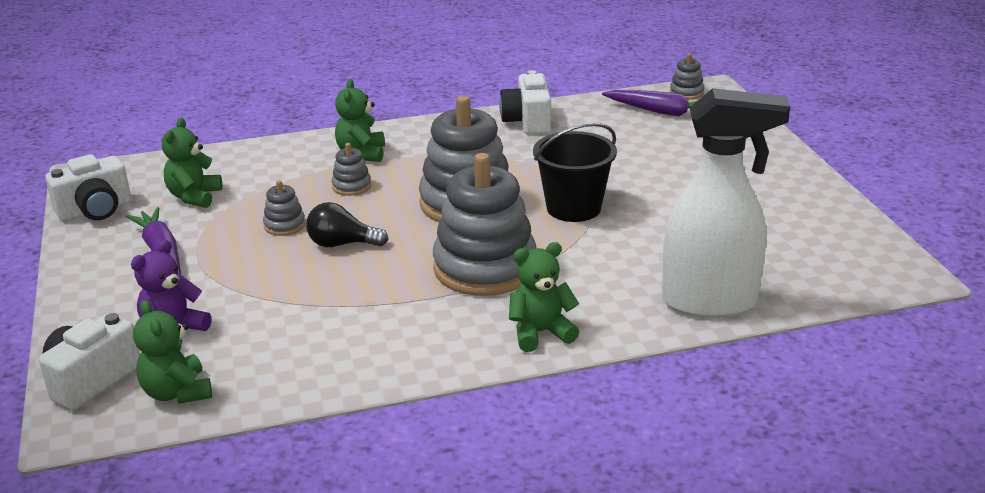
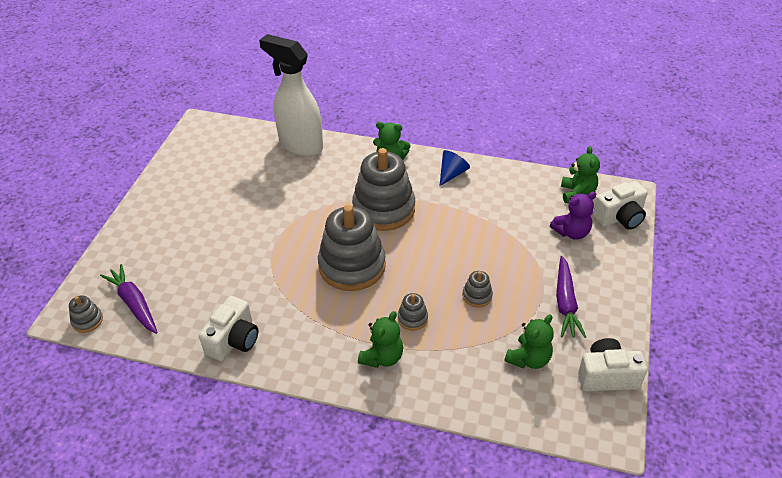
camera: 150 degrees left, 15 degrees up
black light bulb [306,202,388,247] -> none
black bucket [533,123,617,222] -> none
none -> blue cone [440,150,470,186]

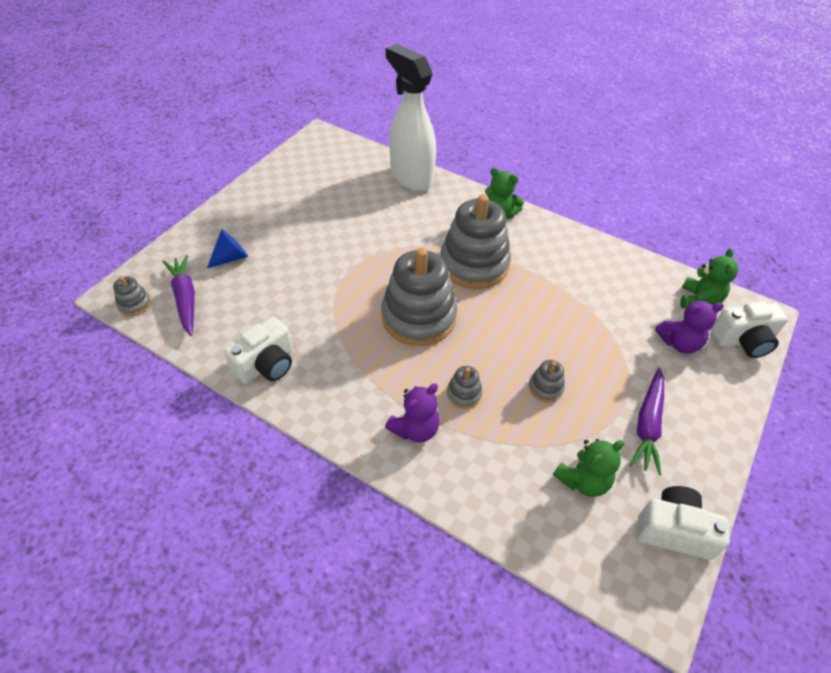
camera: 15 degrees right, 5 degrees up
green teddy bear [358,311,403,368] -> purple teddy bear [385,383,440,443]
blue cone [440,150,470,186] -> blue cone moved to [207,229,248,268]

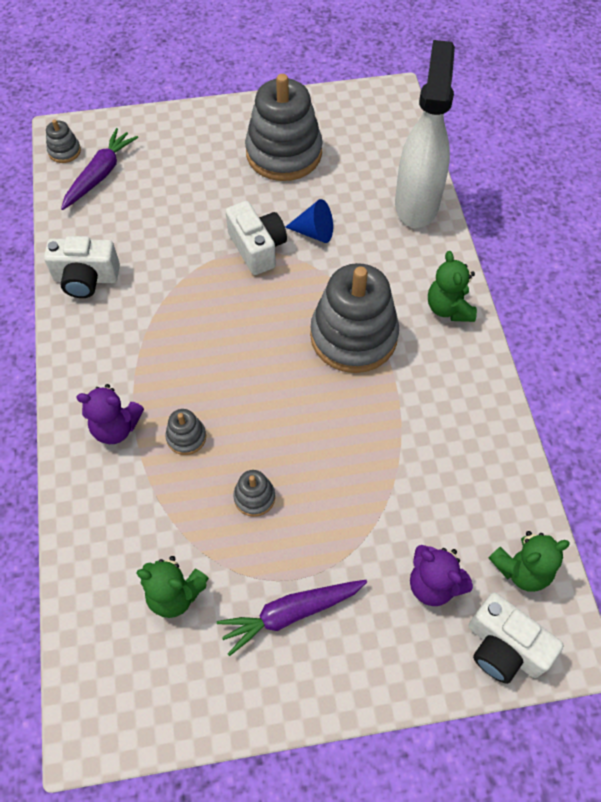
camera: 50 degrees right, 10 degrees up
blue cone [207,229,248,268] -> blue cone moved to [285,199,333,243]
grey stacking toy [381,248,457,346] -> grey stacking toy moved to [245,74,323,181]
white camera [637,486,730,560] -> white camera moved to [225,201,287,275]

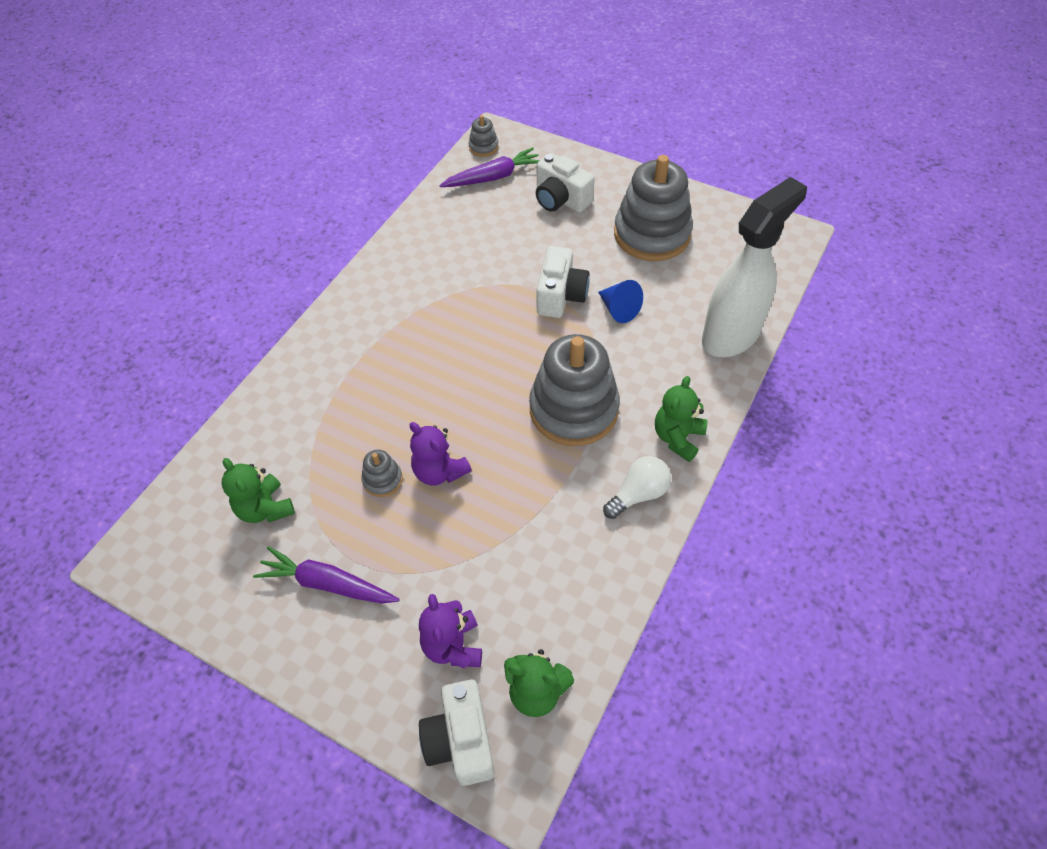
camera: 40 degrees right, 5 degrees down
white camera [44,236,120,298] -> white camera moved to [536,153,595,213]
purple teddy bear [76,384,144,444] -> purple teddy bear moved to [410,422,472,485]
grey stacking toy [165,409,206,455] -> none
none -> white light bulb [603,456,671,519]

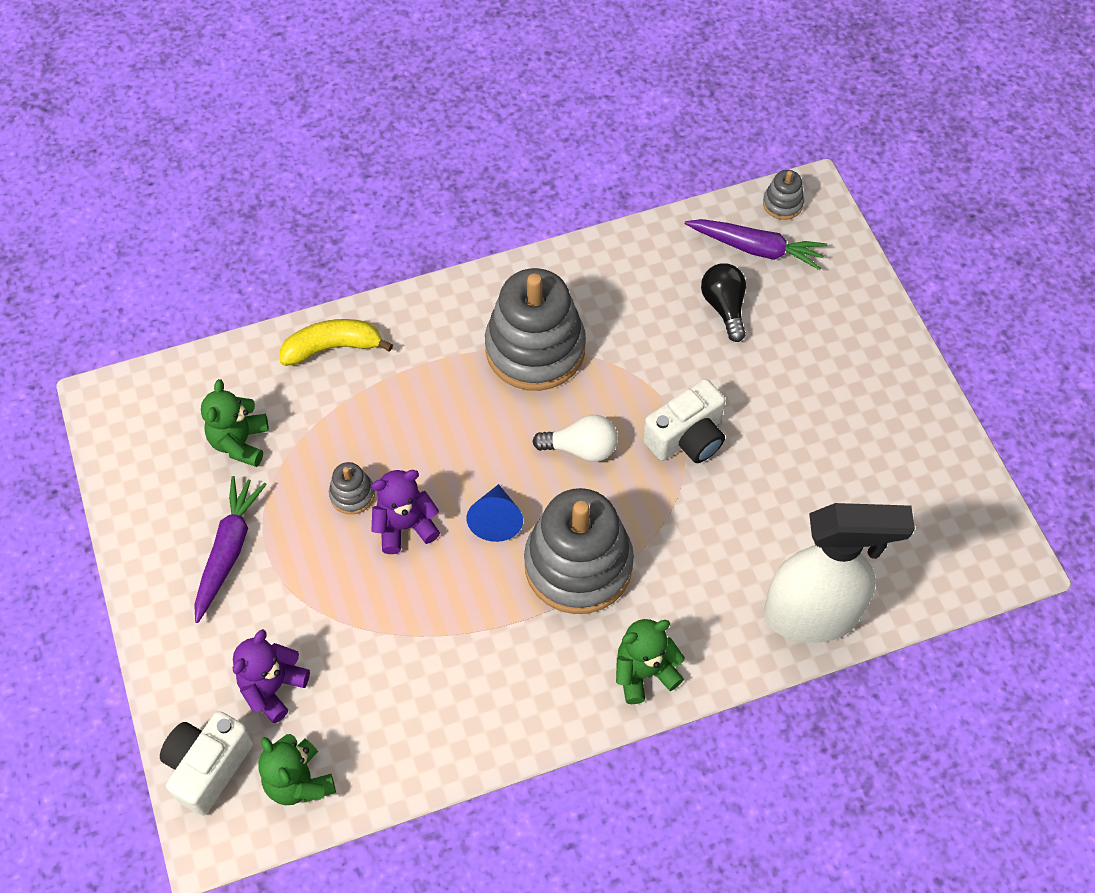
camera: 40 degrees right, 5 degrees up
purple carrot [253,546,400,604] -> purple carrot turned 45 degrees clockwise [194,476,267,623]
purple teddy bear [410,422,472,485] -> purple teddy bear turned 75 degrees clockwise [371,470,440,554]
white camera [536,153,595,213] -> none
blue cone [598,280,643,323] -> blue cone moved to [467,484,523,542]
white light bulb [603,456,671,519] -> white light bulb moved to [532,415,618,462]
grey stacking toy [614,155,693,261] -> grey stacking toy moved to [485,268,586,391]
none -> yellow banana [280,319,393,366]
none -> black light bulb [701,263,746,342]

